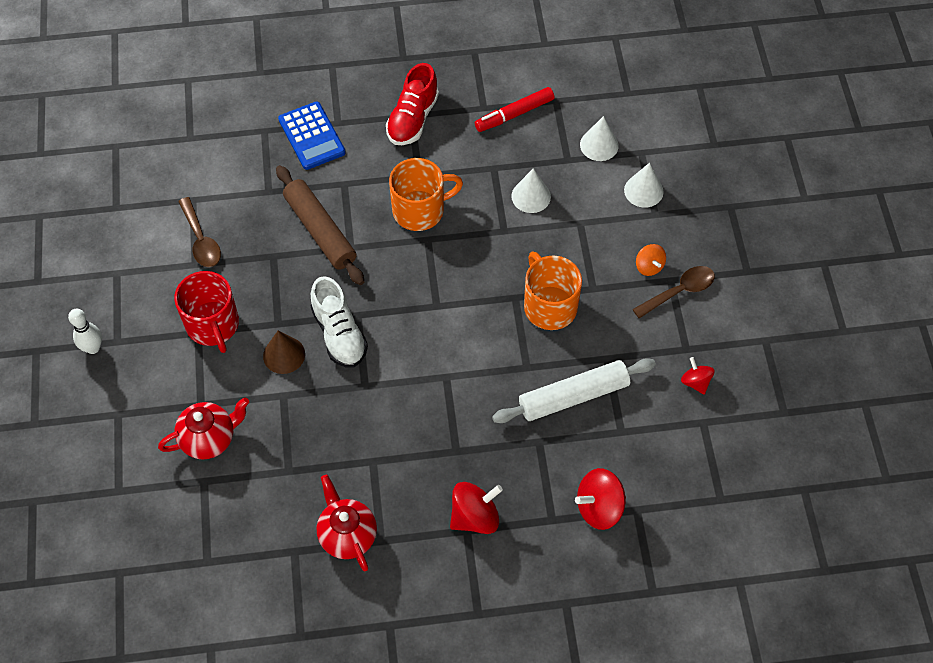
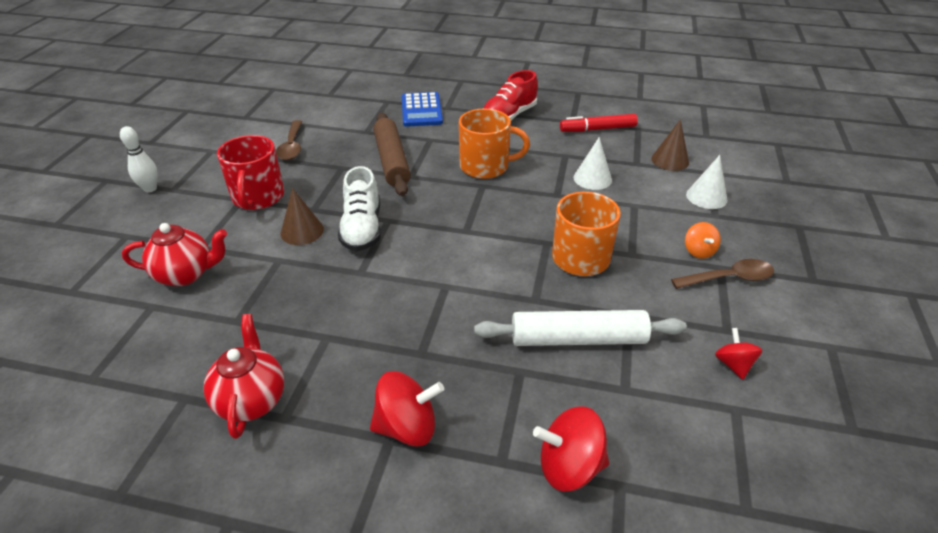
camera: 20 degrees right, 20 degrees down
white cone [580,116,619,161] -> brown cone [651,120,689,171]

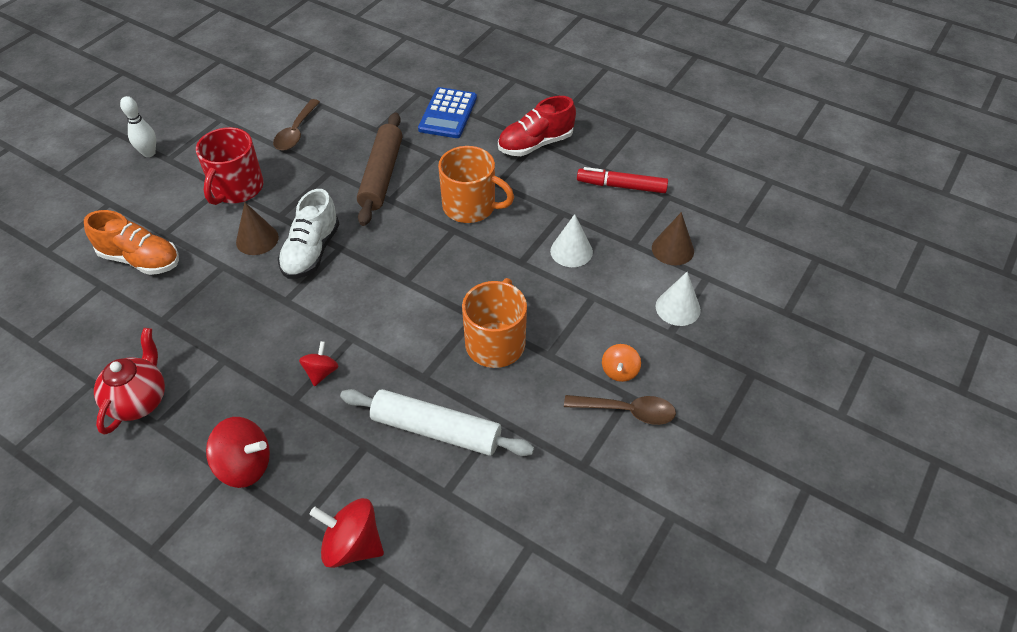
camera: 20 degrees right, 10 degrees up
red teapot [122,223,227,286] -> orange shoe [84,210,179,275]
red spinning top [715,328,762,380] -> red spinning top moved to [299,341,338,386]

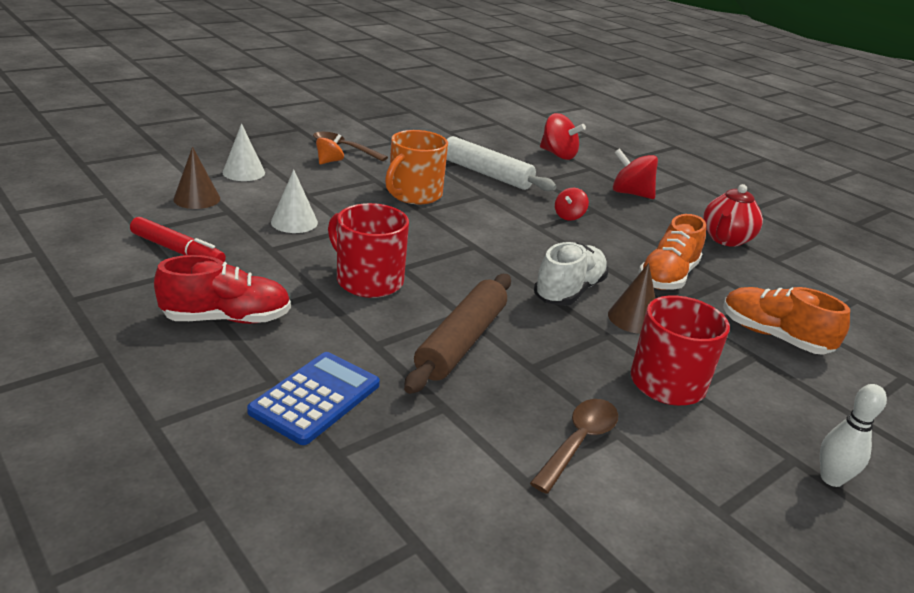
camera: 165 degrees left, 20 degrees down
orange mug [438,146,514,223] -> red mug [328,203,409,298]
none -> orange shoe [639,214,706,290]

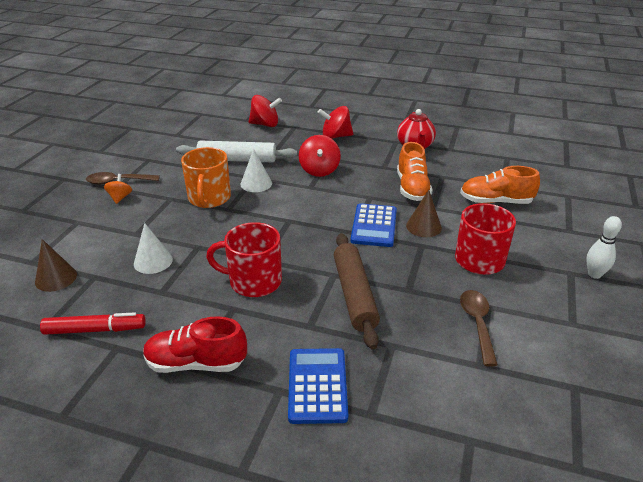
camera: 30 degrees left, 5 degrees up
red shoe [154,255,291,324] -> red shoe turned 135 degrees counterclockwise [143,316,247,373]
white cone [222,123,265,181] -> white cone moved to [241,149,272,192]
white shoe [534,242,608,306] -> blue calculator [351,203,397,247]
red spinning top [555,188,589,221] -> red spinning top [299,135,341,177], size x1.66

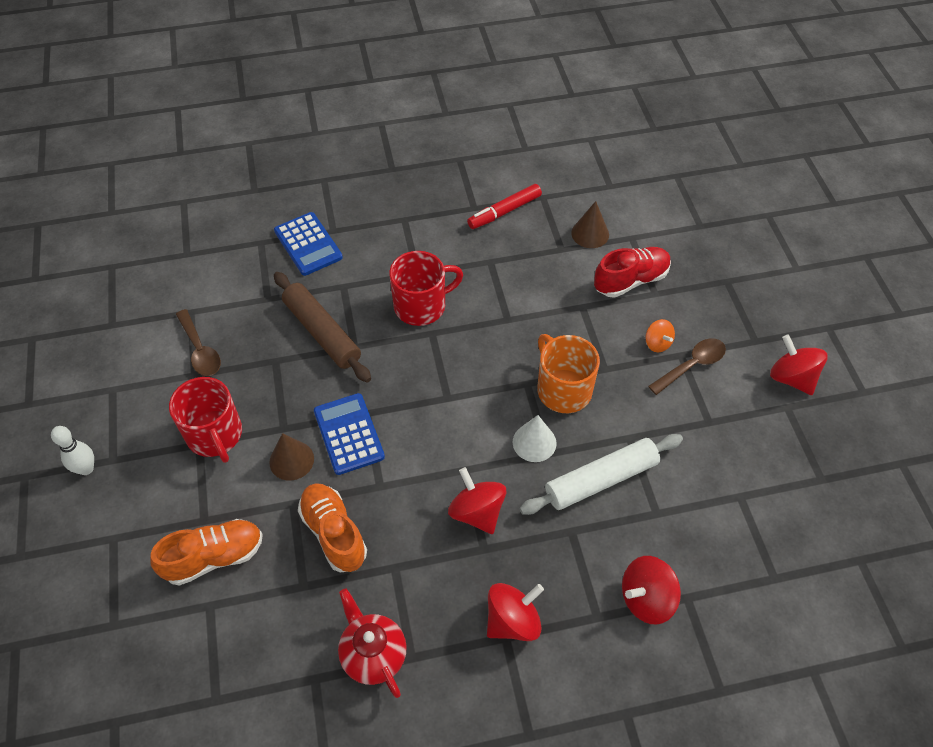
camera: 150 degrees right, 20 degrees up
white cone [134,223,173,274] -> none
red shoe [143,316,247,373] -> red shoe moved to [594,247,671,298]
none -> red spinning top [770,334,828,395]

